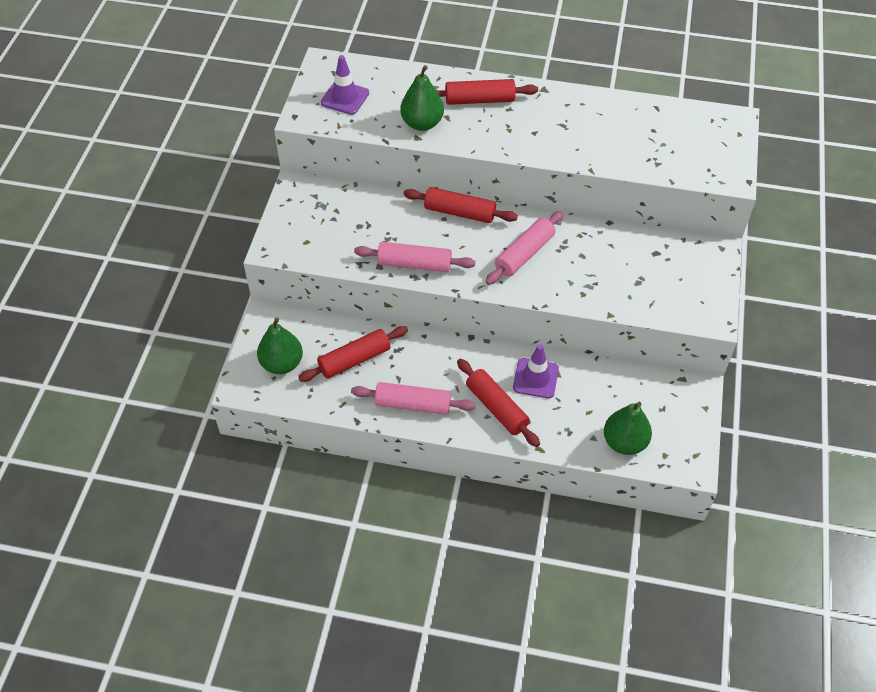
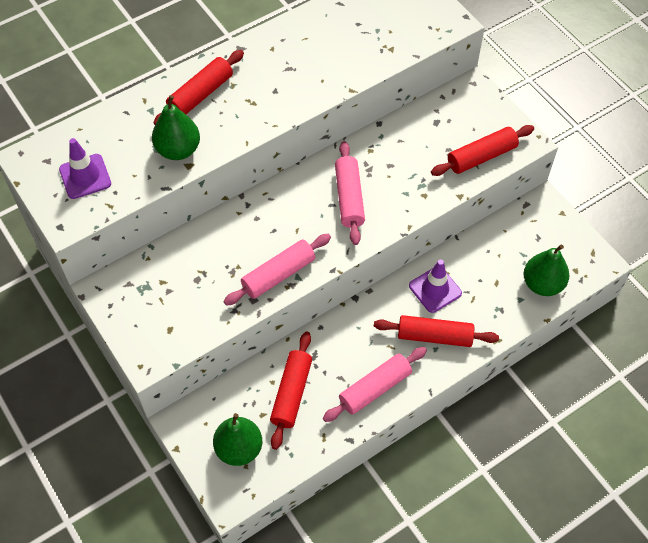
camera: 45 degrees left, 5 degrees up
red rolling pin [403,187,518,223] -> red rolling pin moved to [431,125,534,176]

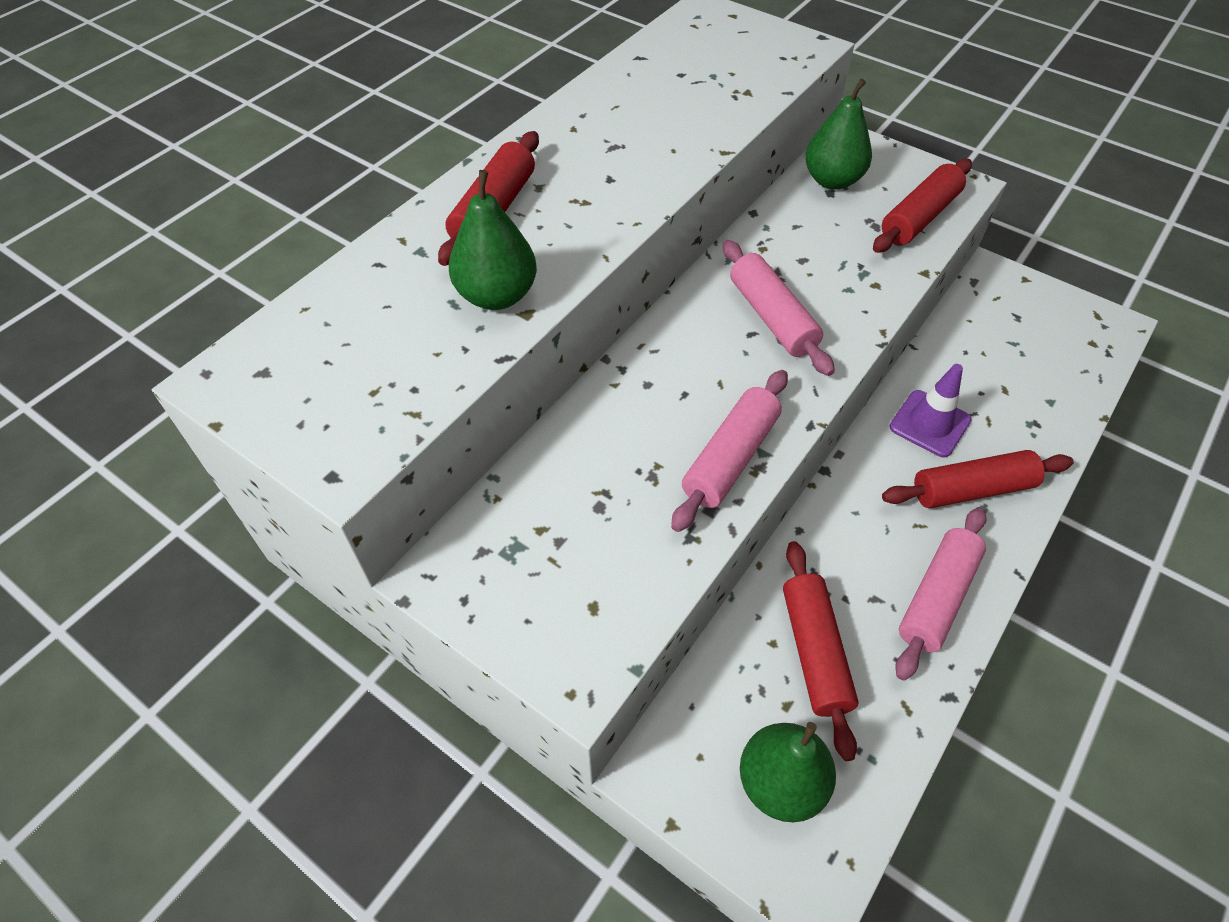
camera: 20 degrees left, 5 degrees down
purple traffic cone [59,138,111,199] -> none
green pear [523,244,569,296] -> green pear moved to [805,79,872,190]

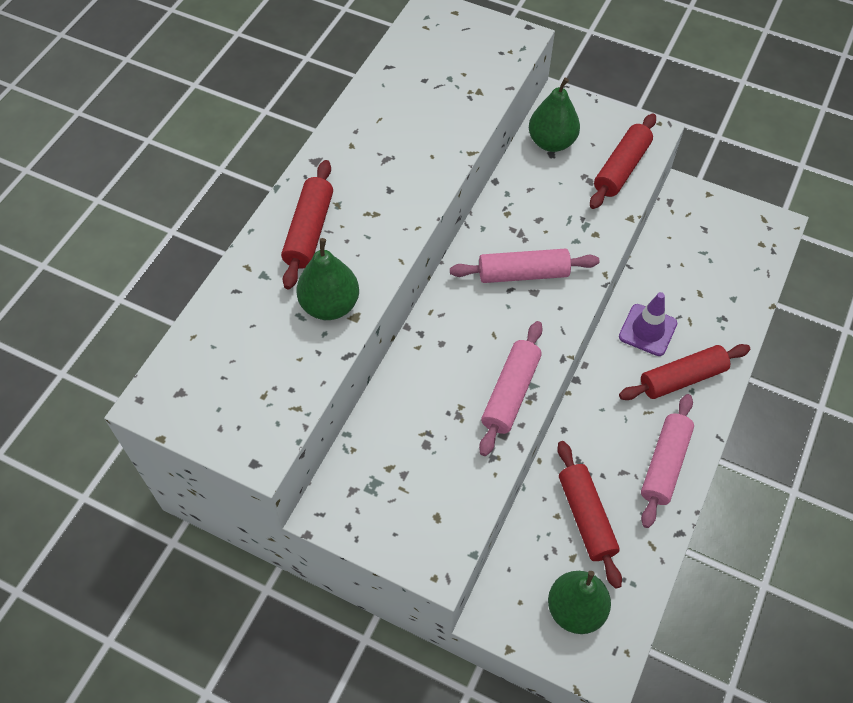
camera: 10 degrees left, 5 degrees up
pink rolling pin [723,240,835,376] -> pink rolling pin turned 60 degrees counterclockwise [450,249,599,283]

